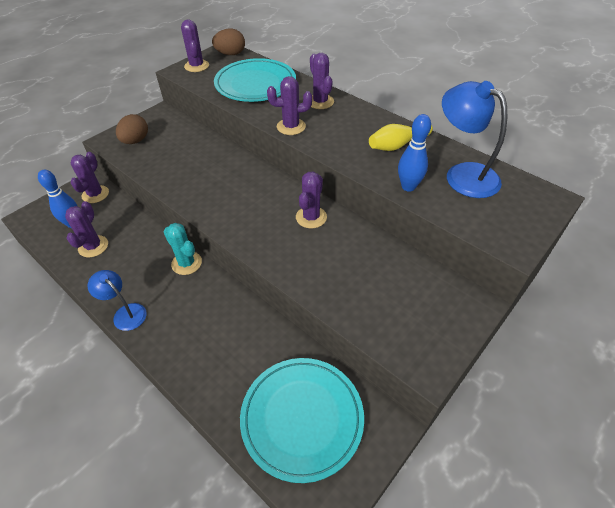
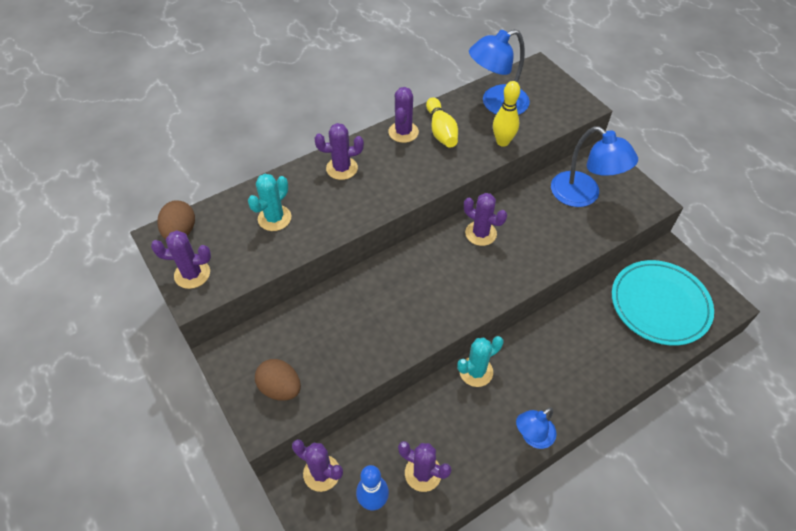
camera: 75 degrees left, 5 degrees up
turquoise plate [214,58,296,102] -> turquoise cactus [248,174,291,231]
purple cactus [267,76,312,135] -> purple cactus moved to [388,87,419,143]
blue bowling pin [398,114,431,192] -> yellow bowling pin [493,81,520,147]
none -> blue lamp [551,126,638,207]

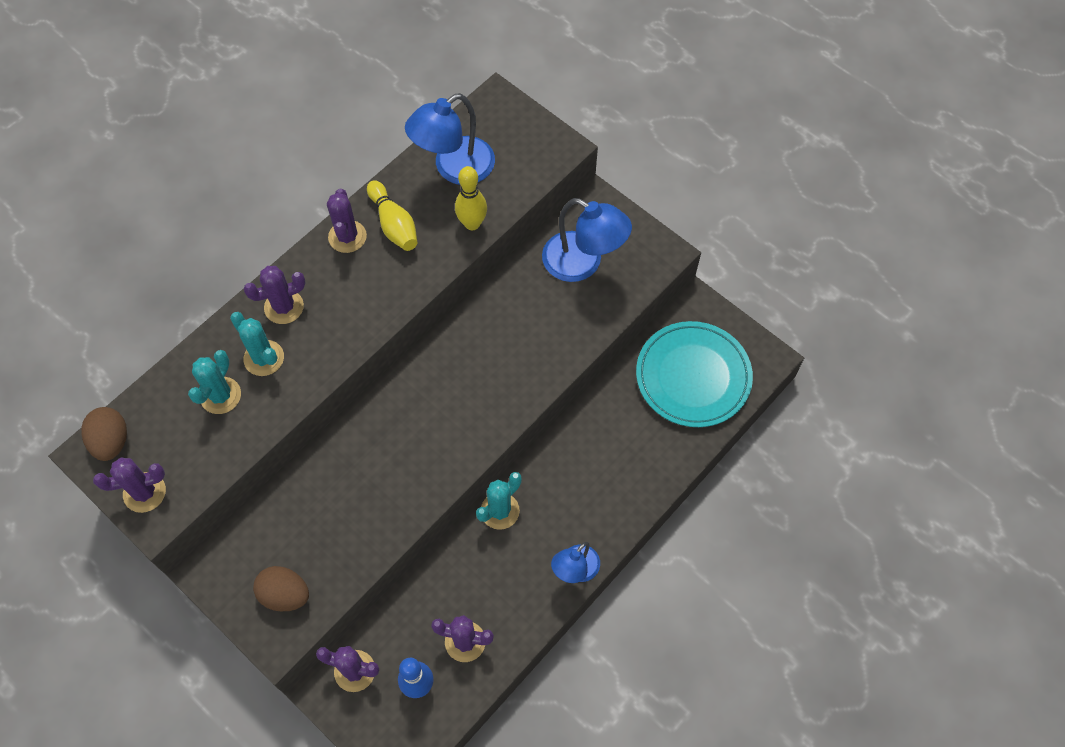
camera: 15 degrees left, 10 degrees up
purple cactus [464,193,507,246] -> none
none -> turquoise cactus [230,312,284,376]

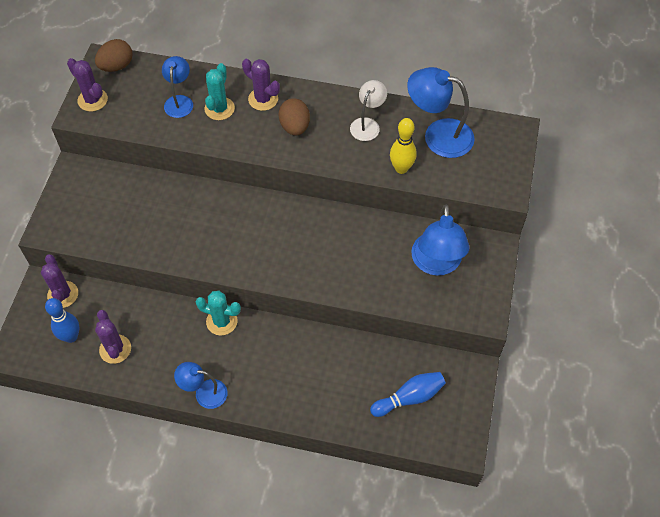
camera: 60 degrees right, 5 degrees down
turquoise cactus [188,350,241,414] -> blue lamp [162,56,193,118]
brown egg [253,566,309,611] -> brown egg moved to [278,98,310,136]
purple cactus [327,189,367,253] -> none
yellow bowling pin [367,180,417,251] -> white lamp [350,80,387,141]
turquoise plate [636,321,753,427] -> blue bowling pin [370,372,446,417]

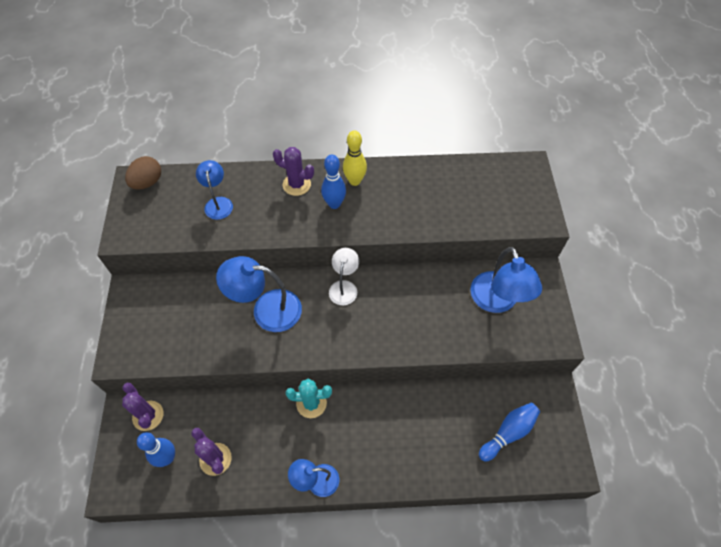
camera: 15 degrees left, 0 degrees up
purple cactus [67,58,108,112] -> none
turquoise cactus [205,63,235,120] -> none
brown egg [278,98,310,136] -> blue bowling pin [321,154,346,209]
white lamp [350,80,387,141] -> white lamp moved to [329,248,359,305]
yellow bowling pin [390,118,417,174] -> yellow bowling pin moved to [343,130,367,186]
blue lamp [407,67,475,158] -> blue lamp moved to [216,256,302,332]

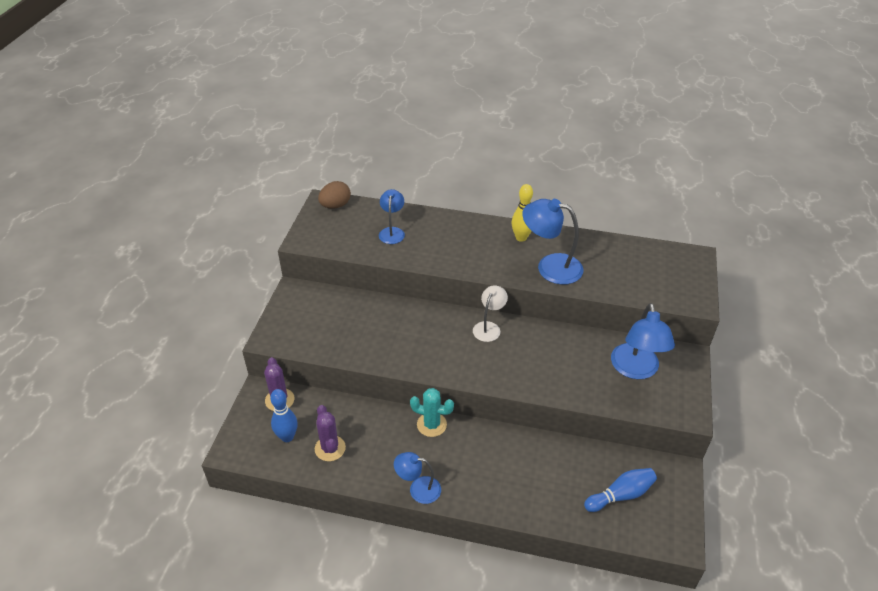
camera: 15 degrees right, 15 degrees down
blue lamp [216,256,302,332] -> blue lamp moved to [522,199,583,285]
purple cactus [273,147,314,196] -> none
blue bowling pin [321,154,346,209] -> none

